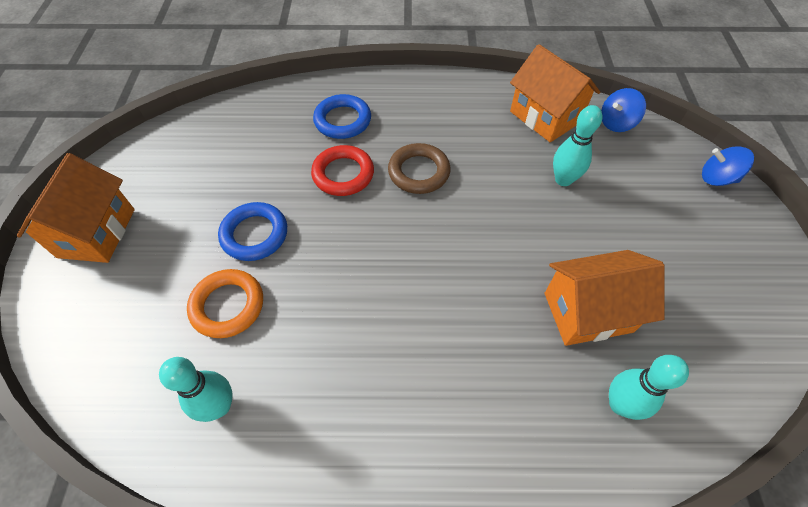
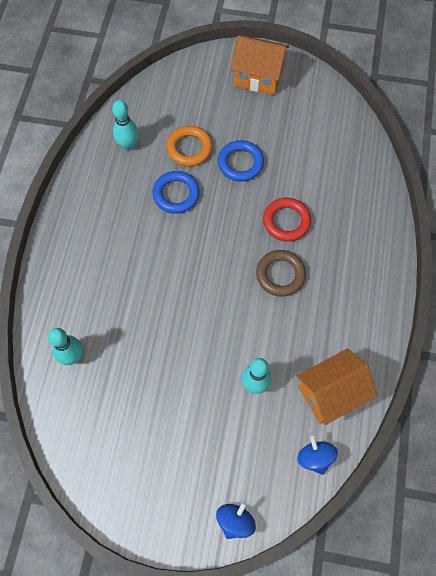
camera: 100 degrees right, 10 degrees up
blue ring [313,94,371,139] -> blue ring moved to [152,171,200,214]
orange house [545,250,665,346] -> none

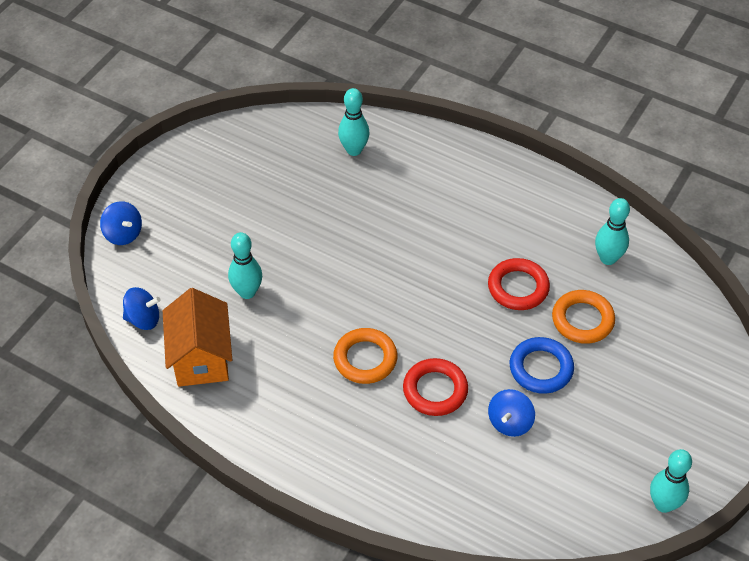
camera: 110 degrees right, 15 degrees down
blue ring [152,171,200,214] -> red ring [488,258,550,310]
orange house [231,35,289,95] -> none
brown ring [256,250,306,297] -> orange ring [333,328,397,384]
none -> blue spinning top [488,389,535,437]
none -> turquoise bowling pin [650,449,692,513]

